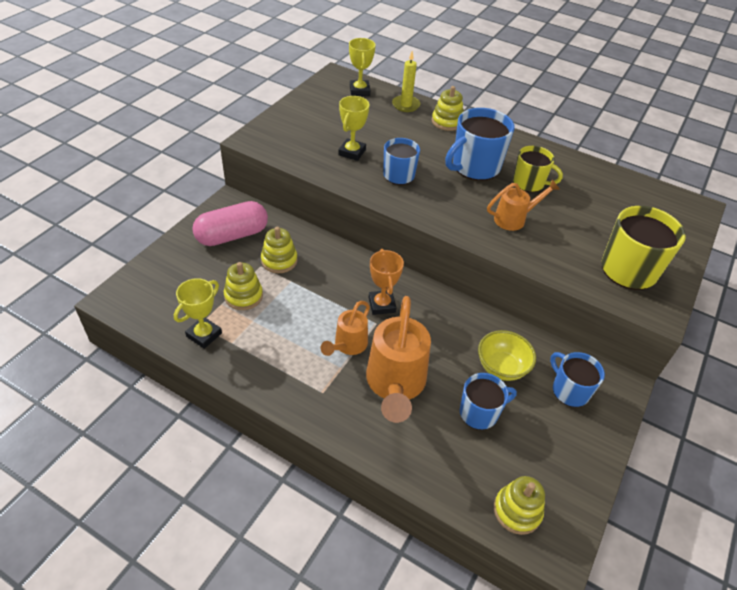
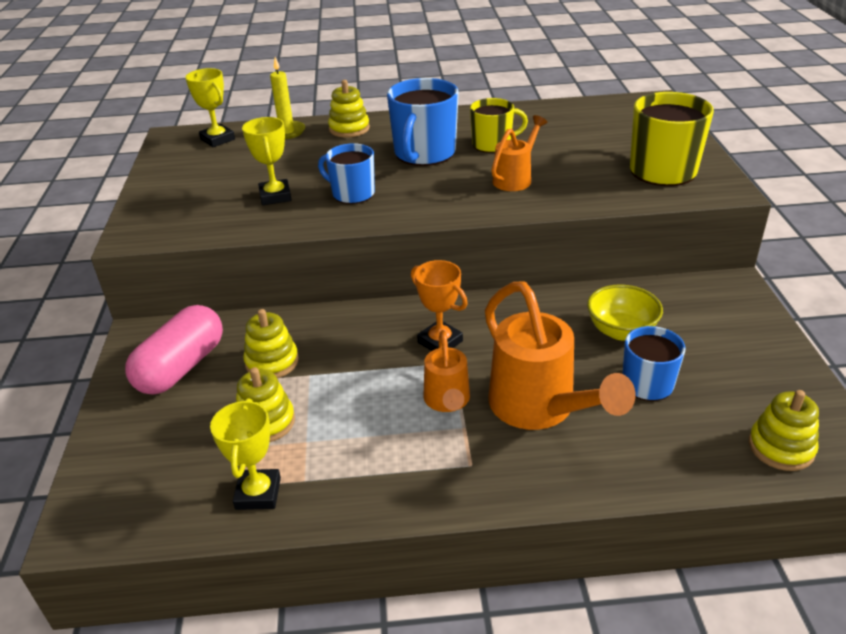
camera: 30 degrees left, 10 degrees down
blue mug [550,352,605,407] -> none

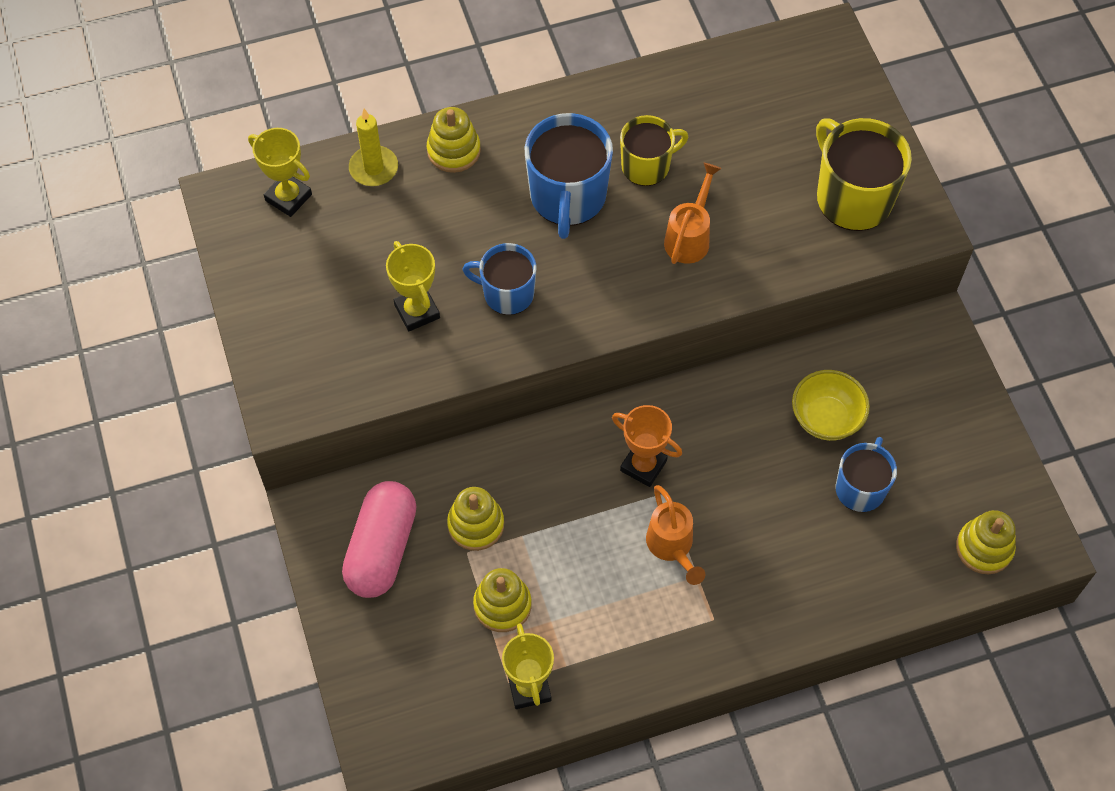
camera: 15 degrees left, 25 degrees up
orange watering can [485,282,635,430] -> none

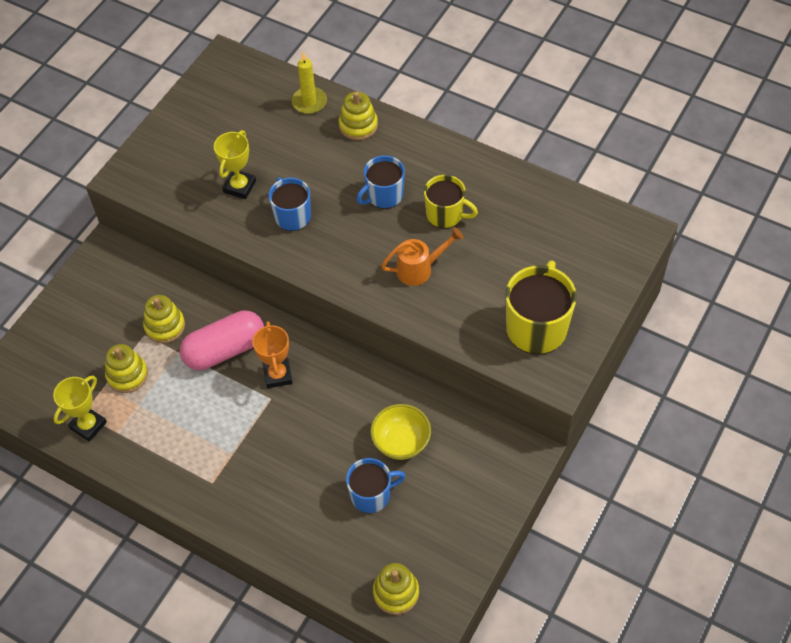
camera: 50 degrees right, 5 degrees down
yellow trophy [248,128,312,217] -> none
pink capsule [342,481,417,598] -> pink capsule moved to [180,310,264,370]
blue mug [525,113,613,239] -> blue mug [357,155,405,209], size x0.64
orange watering can [646,485,705,585] -> none

